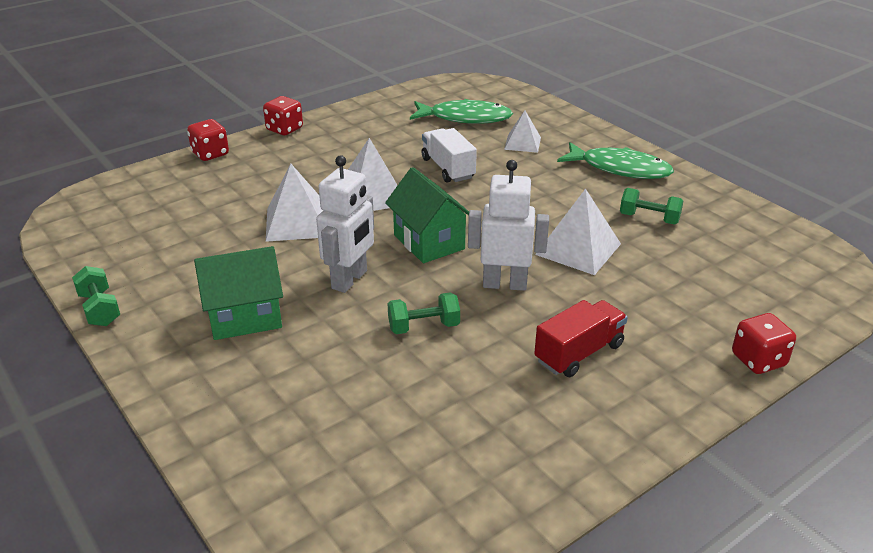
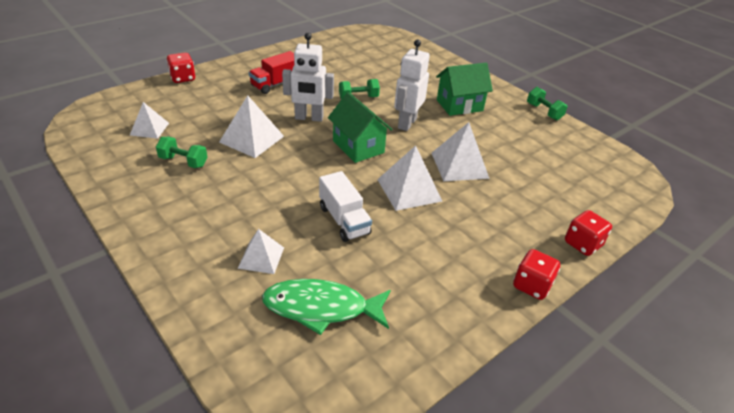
camera: 175 degrees right, 5 degrees up
green fish [557,142,674,179] -> none
none -> white pyramid [130,102,169,139]

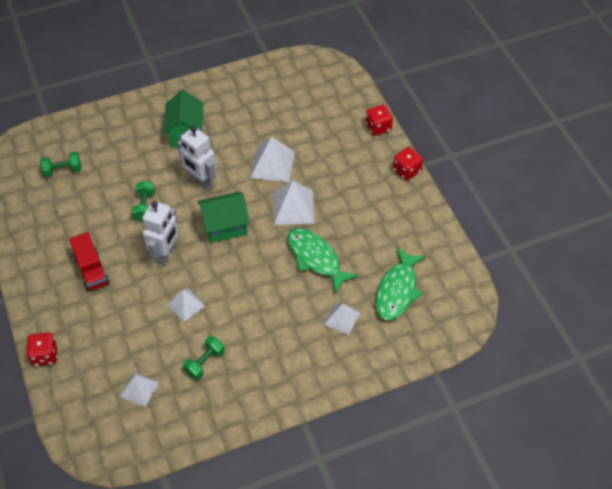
camera: 70 degrees left, 15 degrees up
white pyramid [219,95,284,158] -> white pyramid [167,289,205,322], size x0.63
white truck [319,171,372,242] -> green fish [288,228,359,294]
green dumbbell [527,87,568,120] -> green dumbbell moved to [40,152,81,177]

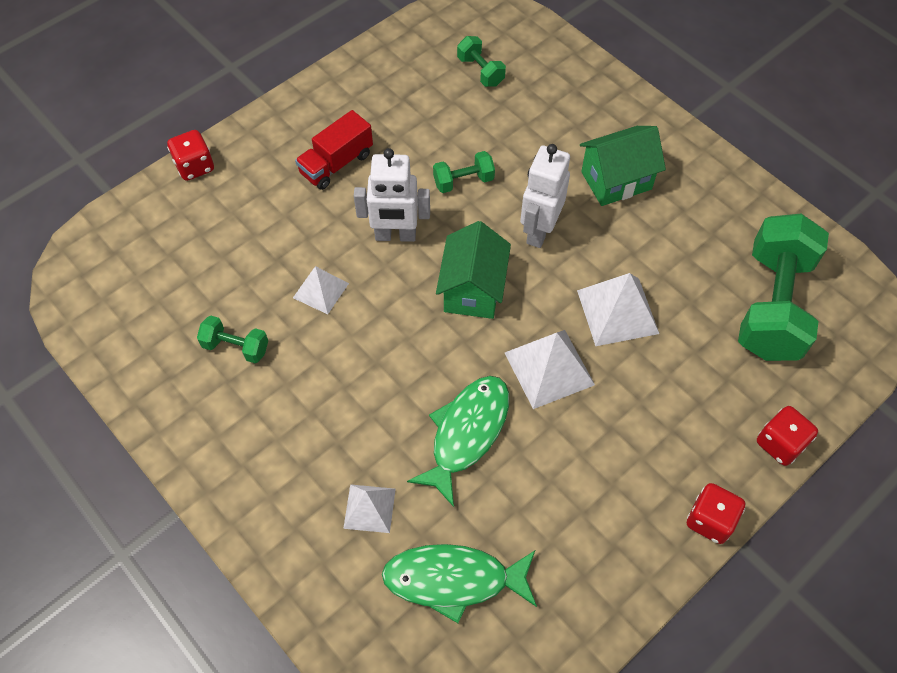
camera: 70 degrees right, 5 degrees up
white pyramid [120,372,159,407] -> none
green house [198,191,250,243] -> green house turned 45 degrees clockwise [436,221,511,319]
none -> green dumbbell [738,213,829,361]

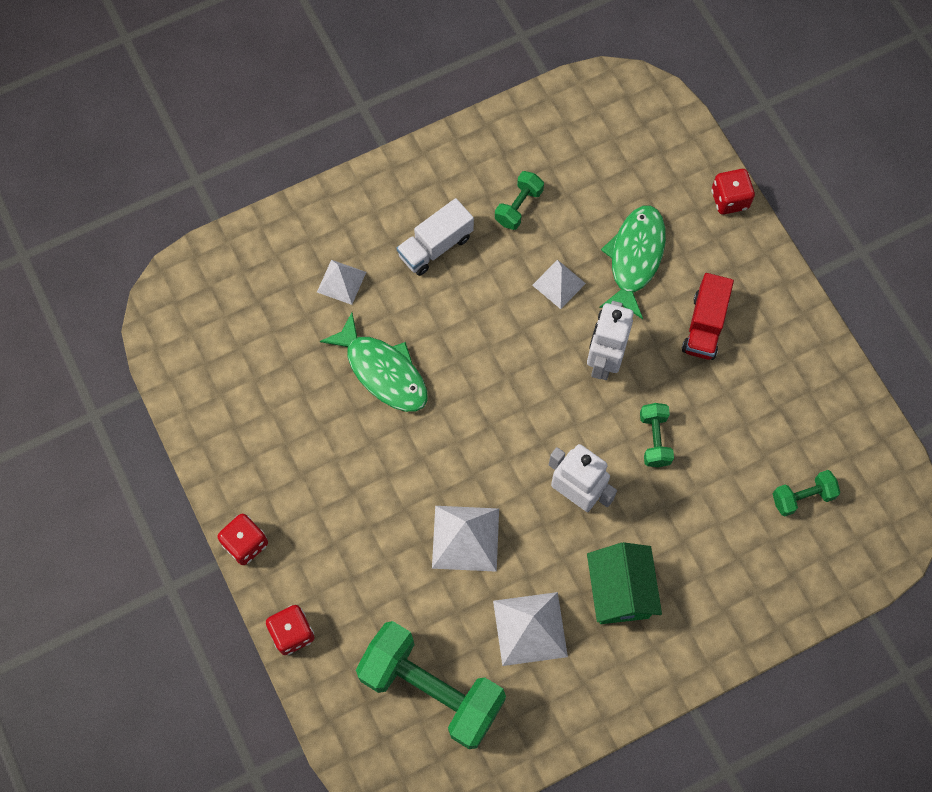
camera: 105 degrees right, 10 degrees up
red truck [295,110,373,190] -> red truck turned 135 degrees counterclockwise [682,273,734,360]
green fish [382,544,537,623] -> green fish moved to [599,205,666,319]
green house [436,221,511,319] -> none
white pyramid [505,330,595,409] -> white pyramid moved to [493,592,568,666]
none -> white truck [397,198,474,276]

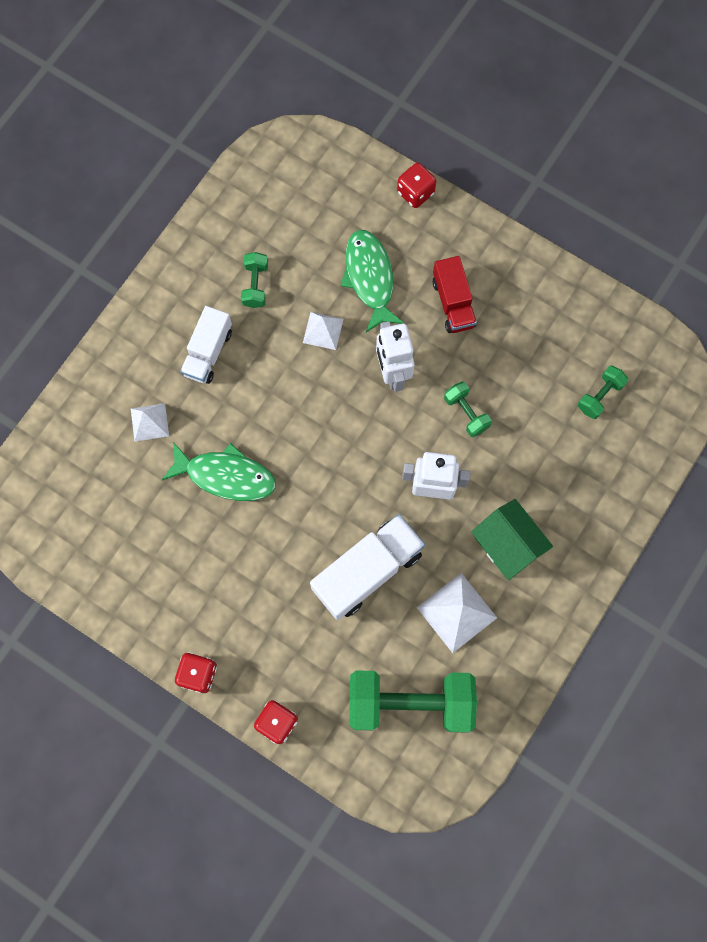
camera: 30 degrees left, 5 degrees up
white pyramid [432,506,499,572] -> white truck [310,514,425,620]

